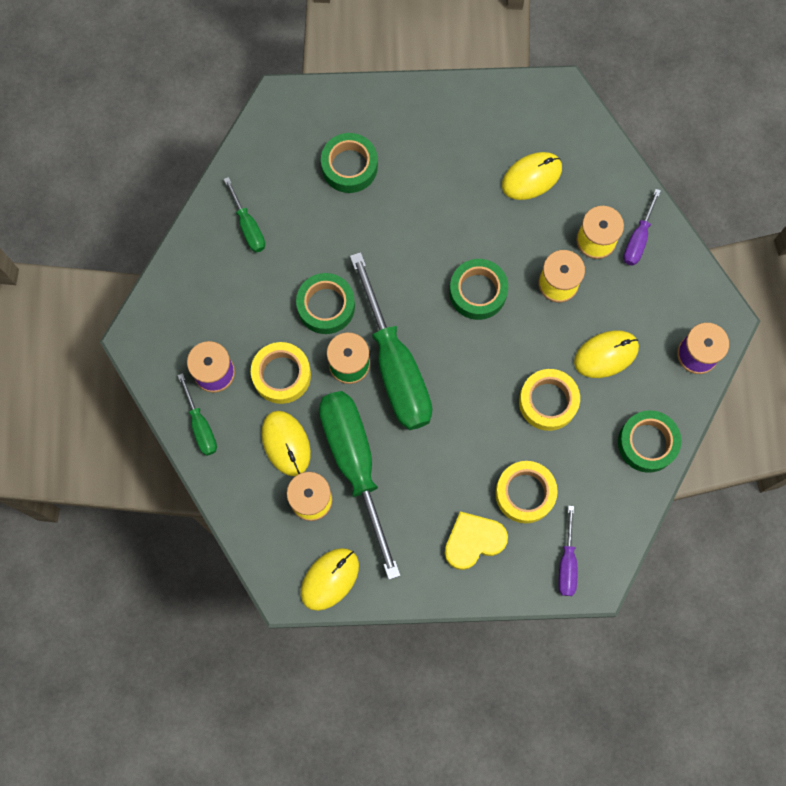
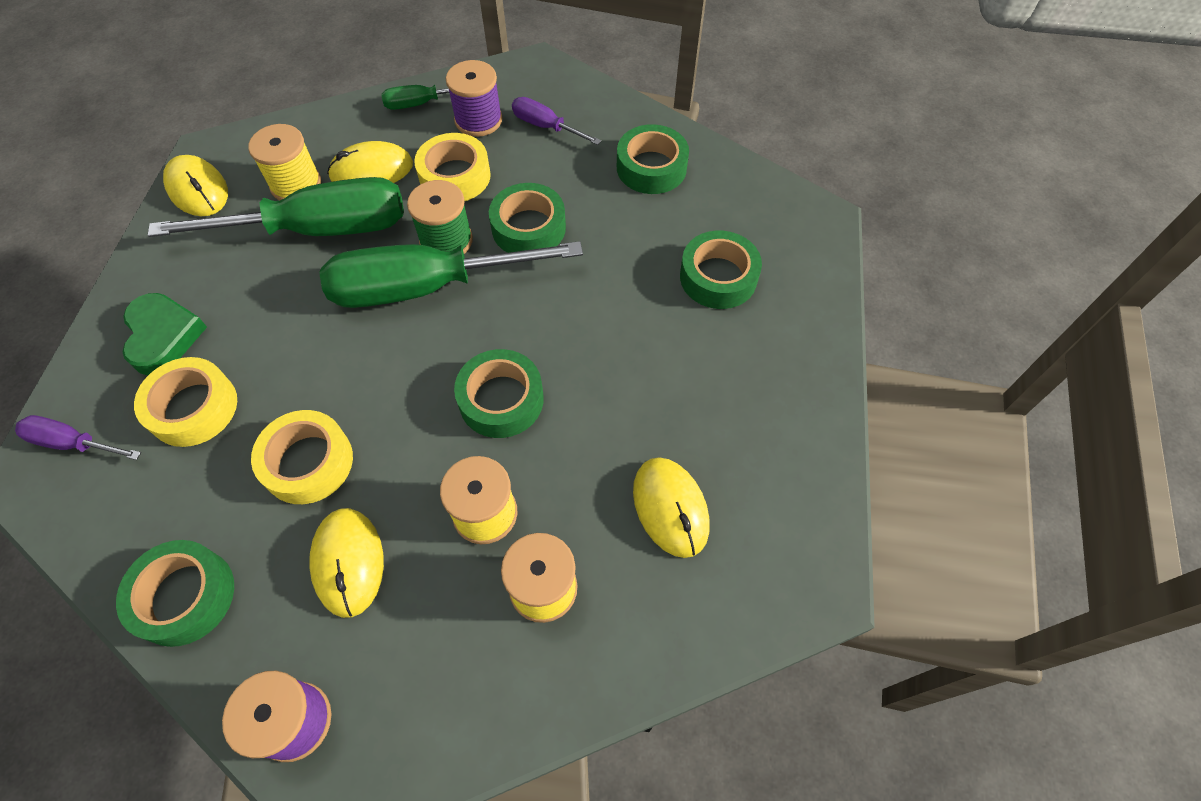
camera: 100 degrees right, 15 degrees down
green screwdriver [224,177,265,253] -> green tape [617,124,689,194]
yellow heart [445,512,508,570] -> green heart [123,293,207,375]
purple screwdriver [623,189,661,266] -> purple screwdriver moved to [512,97,601,145]

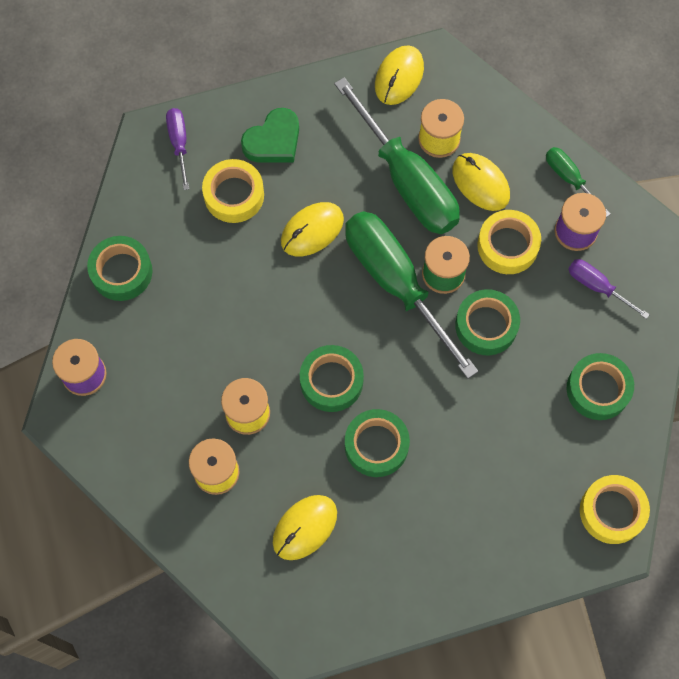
camera: 65 degrees right, 10 degrees up
yellow tape [251,410,353,504] -> yellow tape moved to [580,475,650,544]
yellow mouse [309,508,384,618] -> yellow mouse moved to [281,202,344,256]
purple screwdriver [512,97,601,145] -> purple screwdriver turned 60 degrees counterclockwise [568,259,650,319]
green tape [680,230,762,309] -> green tape moved to [345,409,410,477]

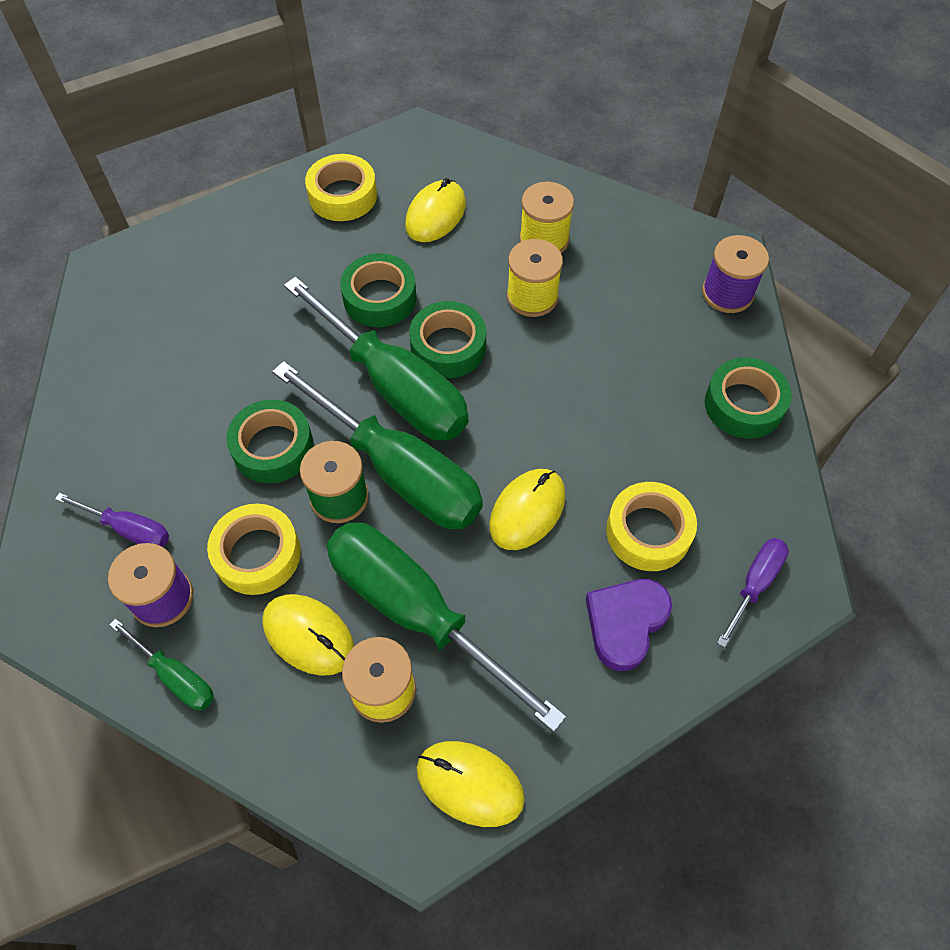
camera: 165 degrees right, 10 degrees down
purple screwdriver [166,108,189,190] -> purple screwdriver turned 120 degrees counterclockwise [717,538,789,648]
green heart [241,108,299,162] -> purple heart [586,579,672,671]
yellow mouse [375,45,424,105] -> yellow mouse turned 75 degrees counterclockwise [416,741,525,827]
green tape [567,353,634,420] -> none
yellow tape [580,475,650,544] -> yellow tape moved to [305,154,377,221]
none -> green screwdriver [284,276,469,441]

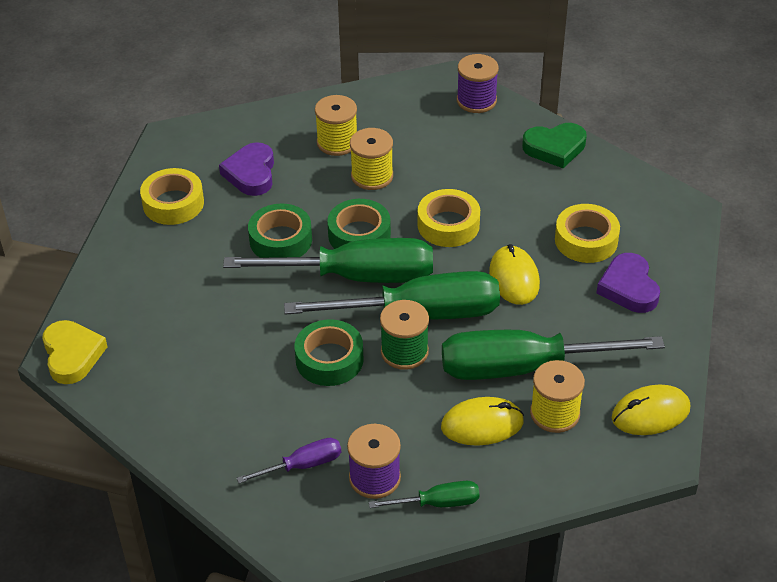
camera: 45 degrees left, 15 degrees down
yellow tape [207,504,301,595] -> yellow tape moved to [418,189,480,247]
yellow mouse [405,178,466,242] -> purple heart [219,142,274,196]
green tape [705,358,792,439] -> green heart [522,123,587,168]
purple screwdriver [717,538,789,648] -> none
none -> yellow heart [42,320,108,384]

